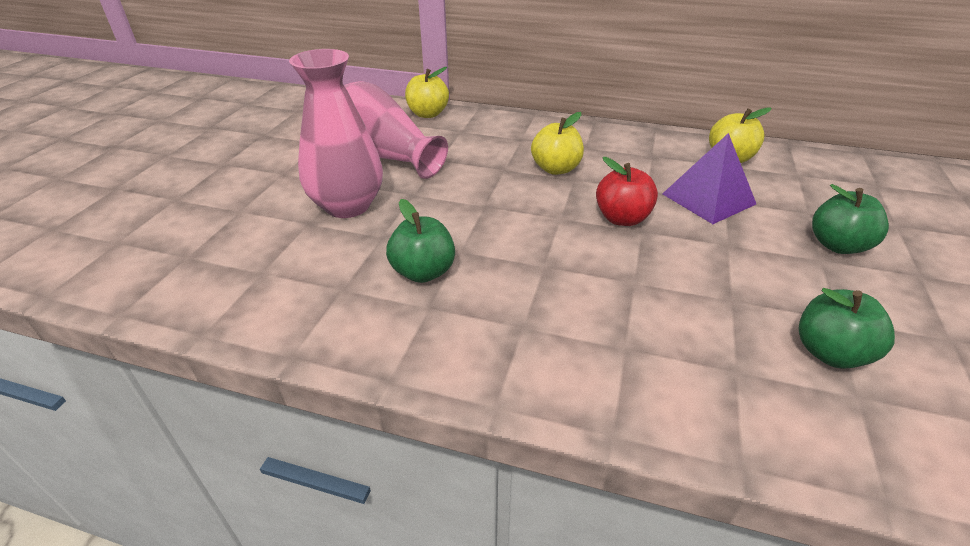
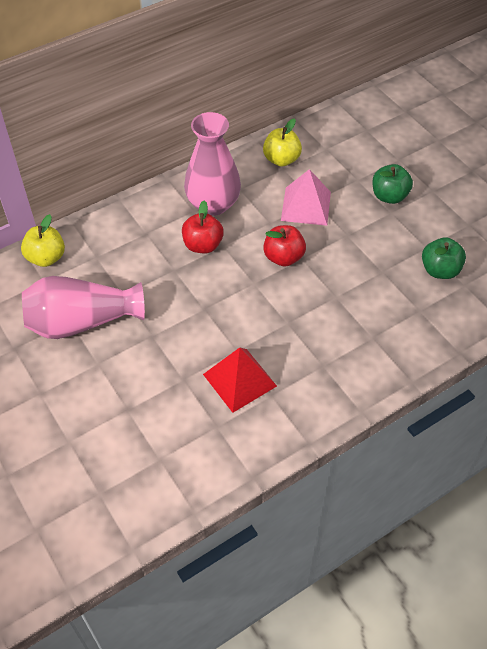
camera: 50 degrees left, 15 degrees up
pink vase [289,49,383,218] -> pink vase moved to [184,112,241,216]
green apple [386,199,455,283] -> red pyramid [203,347,277,413]
yellow apple [531,112,584,175] -> red apple [182,200,224,253]
purple pyramid [663,133,756,224] -> pink pyramid [281,169,331,226]

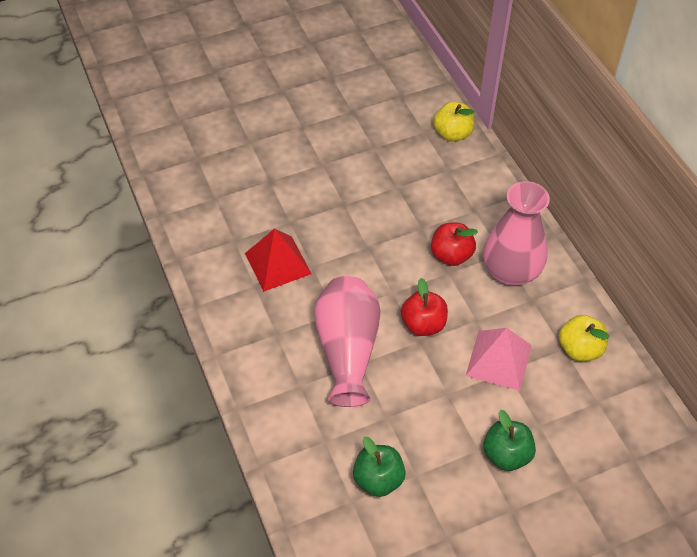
camera: 100 degrees right, 0 degrees up
pink vase [22,276,145,339] -> pink vase moved to [314,276,381,407]

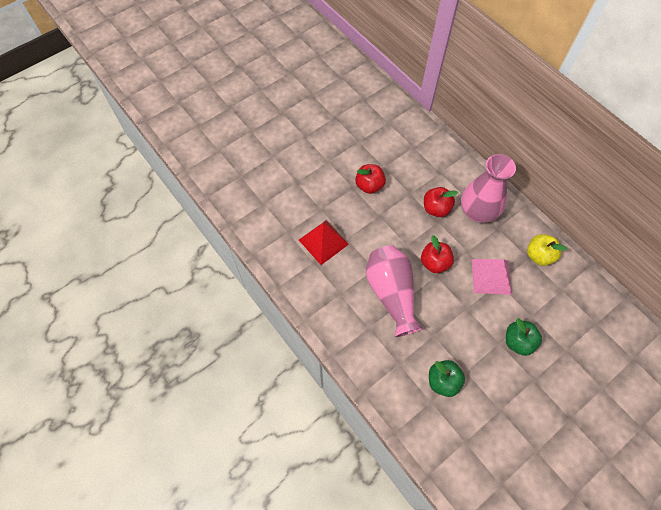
camera: 15 degrees left, 10 degrees up
yellow apple [433,101,474,142] -> none
none -> red apple [355,164,386,194]

